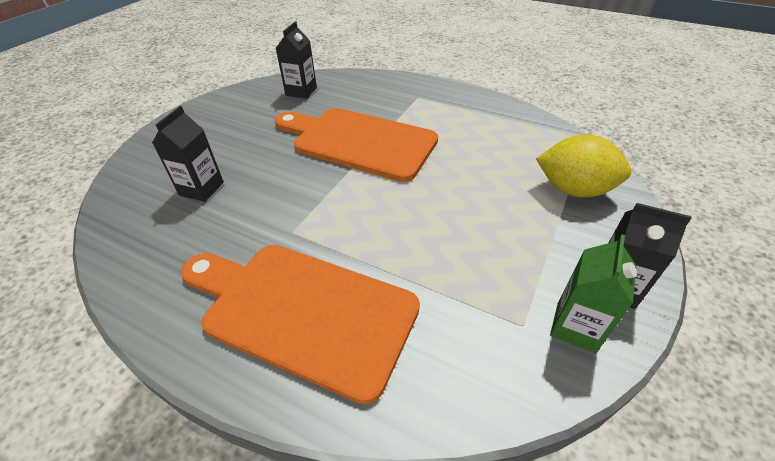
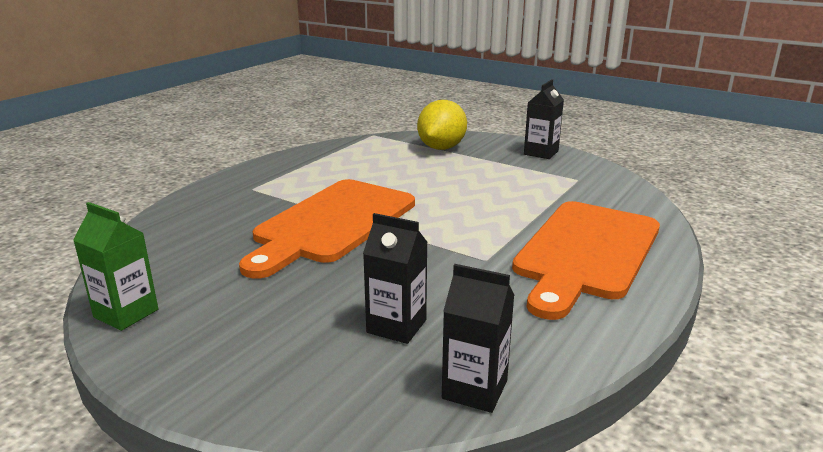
camera: 85 degrees left, 20 degrees down
black carton [275,21,317,99] -> black carton moved to [442,264,515,413]
green carton [550,234,637,353] -> green carton moved to [73,202,158,331]

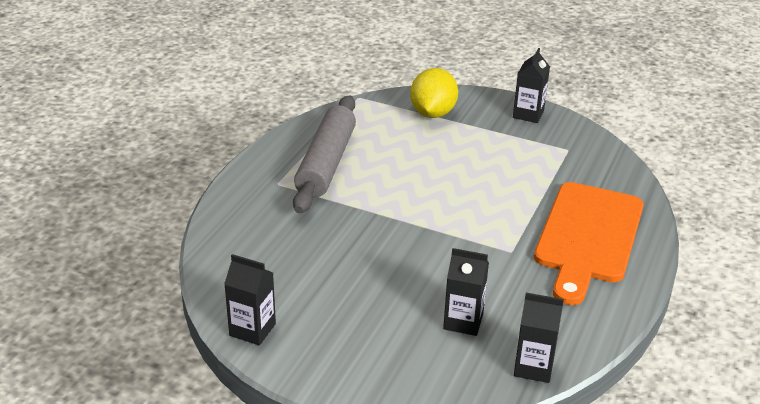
camera: 10 degrees left, 10 degrees up
green carton [73,202,158,331] -> black carton [224,254,276,345]
orange cutting board [239,179,415,279] -> none
none -> grey rolling pin [293,96,356,213]

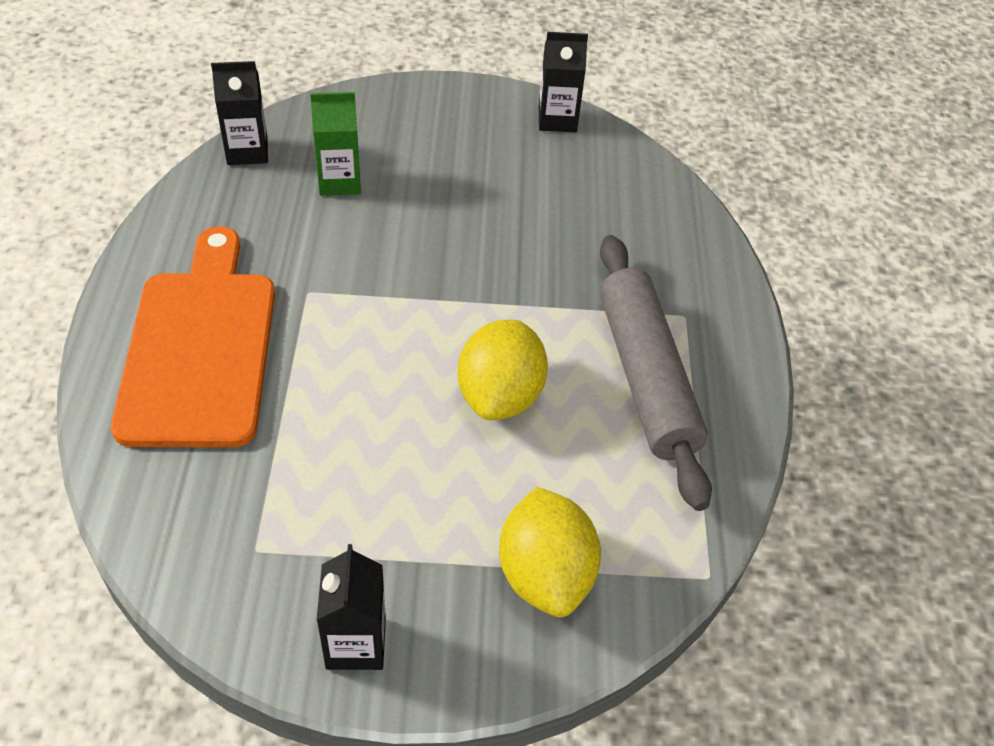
camera: 155 degrees right, 15 degrees up
black carton [443,248,489,336] -> green carton [310,92,361,196]
none -> yellow lemon [458,319,548,420]

